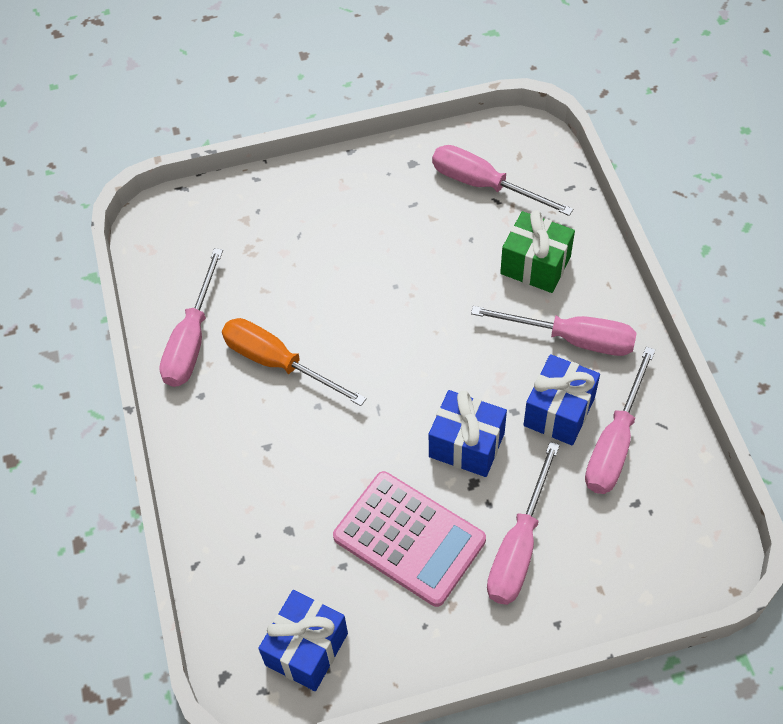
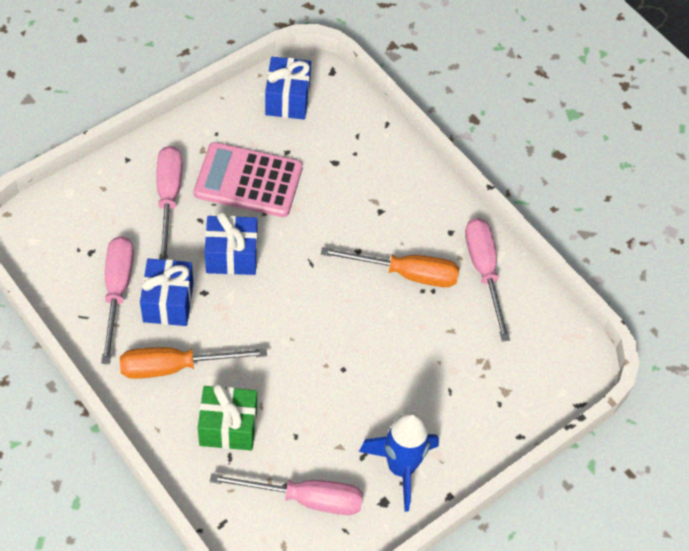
camera: 150 degrees right, 0 degrees up
pink screwdriver [471,306,637,356] -> orange screwdriver [120,347,267,379]
none -> blue rocket [359,412,439,512]

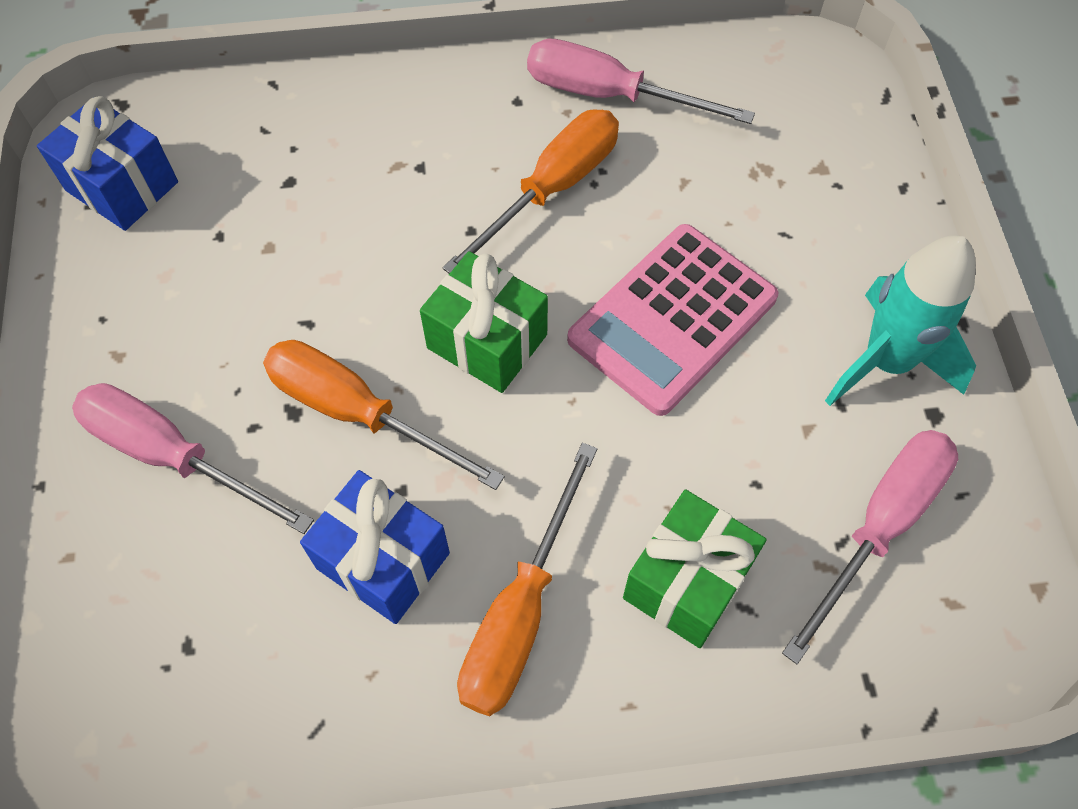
camera: 55 degrees left, 5 degrees up
pink screwdriver [101,236,134,364] -> none
pink calculator [194,142,303,217] -> pink calculator moved to [567,224,778,416]
blue gift [205,212,258,275] -> orange screwdriver [263,340,505,490]
blue rocket [359,412,439,512] -> turquoise rocket [825,235,976,406]
none -> green gift [420,251,548,393]

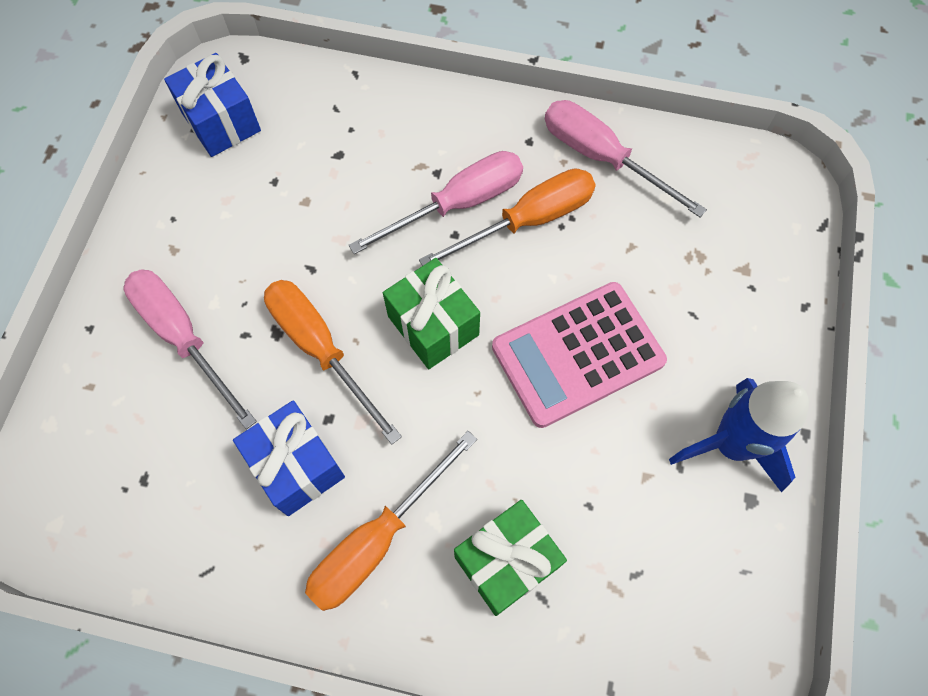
camera: 20 degrees right, 5 degrees up
pink screwdriver [782,430,958,664] -> pink screwdriver moved to [349,151,523,254]
turquoise rocket [825,235,976,406] -> blue rocket [669,378,809,493]

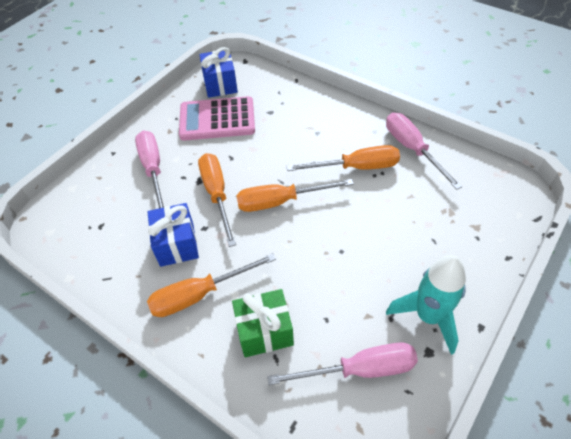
camera: 25 degrees right, 15 degrees down
pink screwdriver [349,151,523,254] -> pink screwdriver moved to [267,342,418,385]
green gift [383,258,480,369] -> orange screwdriver [236,179,354,212]
pink calculator [492,282,667,428] -> pink calculator moved to [179,96,255,141]
blue rocket [669,378,809,493] -> turquoise rocket [386,255,466,355]

